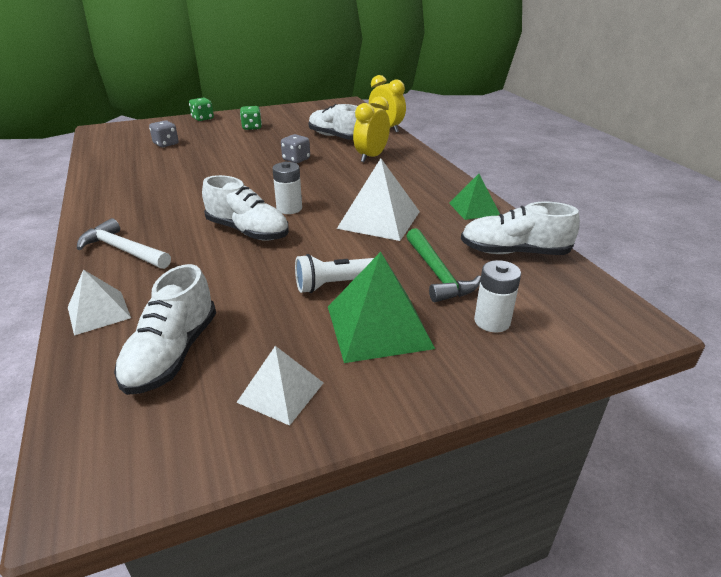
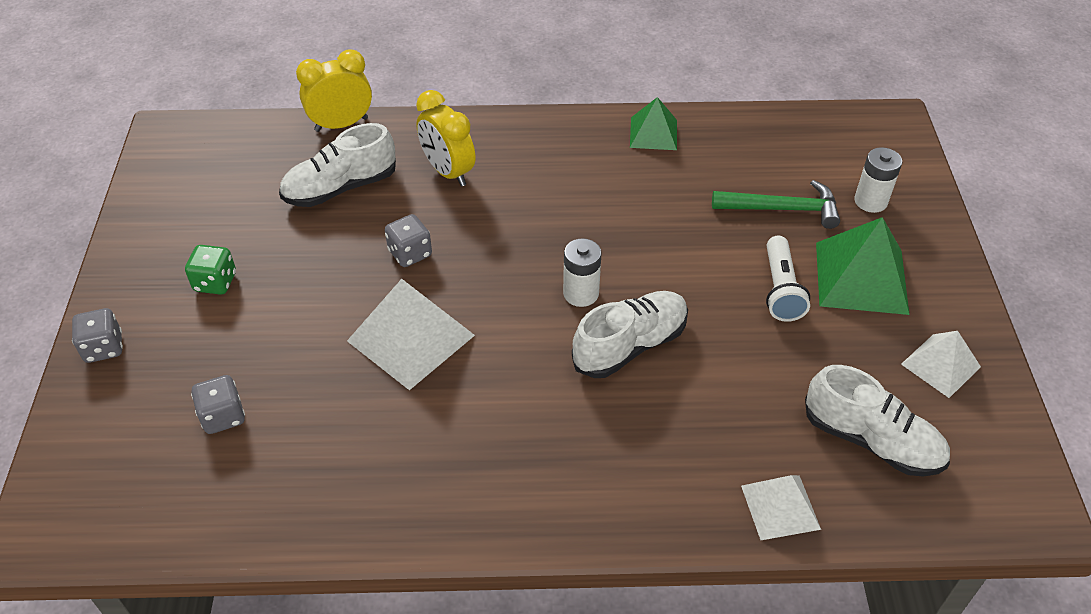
camera: 70 degrees left, 15 degrees up
white hammer [77,218,171,269] -> none
green dice [189,98,214,121] -> grey dice [72,308,123,363]
white pyramid [337,158,420,241] -> white pyramid moved to [347,279,475,390]
white shoe [461,202,580,255] -> none

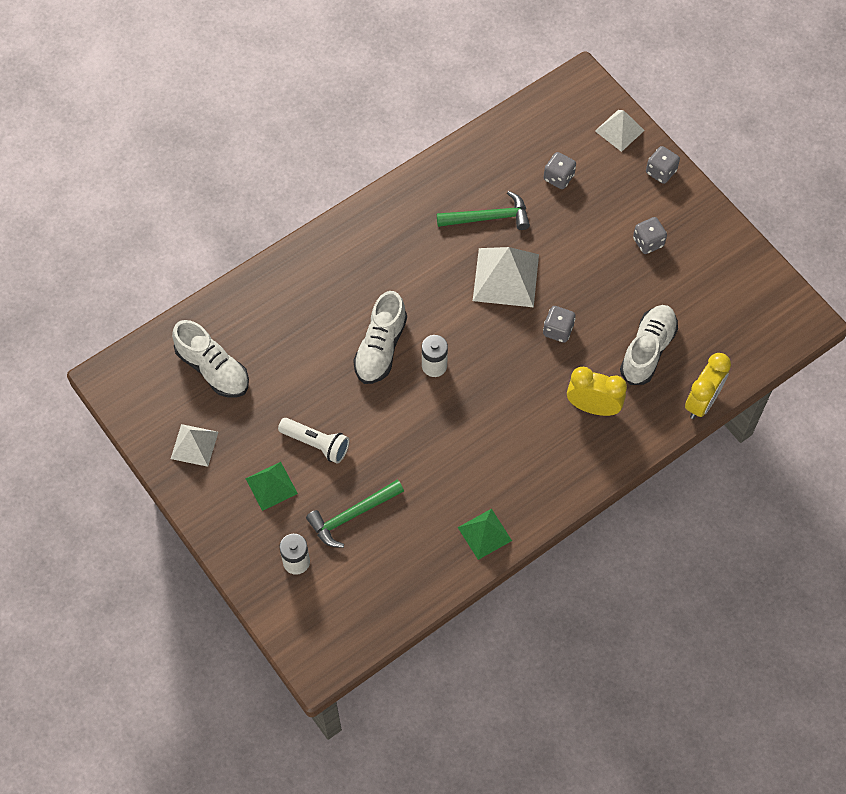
camera: 145 degrees right, 15 degrees up
green dice [185,245,236,295] -> grey dice [633,217,667,254]
white pyramid [741,475,821,540] -> white pyramid moved to [595,110,645,152]
white flashlight [766,236,810,322] -> white flashlight turned 150 degrees clockwise [278,418,350,464]
white shoe [805,365,950,477] -> white shoe turned 135 degrees counterclockwise [172,320,249,397]
green pyramid [816,217,910,315] -> green pyramid [245,462,298,511], size x0.61
none -> green hammer [437,191,530,230]

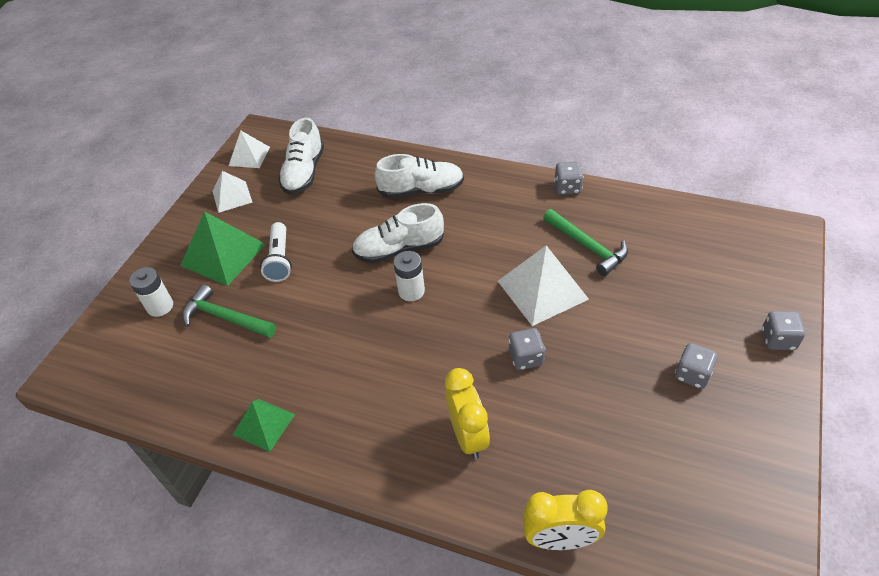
camera: 60 degrees right, 15 degrees down
green pyramid [245,462,298,511] -> green pyramid [180,211,266,286], size x1.64
grey dice [544,152,576,189] -> grey dice moved to [554,162,584,195]
white pyramid [595,110,645,152] -> white pyramid moved to [229,131,270,168]
white shoe [620,305,678,385] -> white shoe moved to [375,154,464,198]

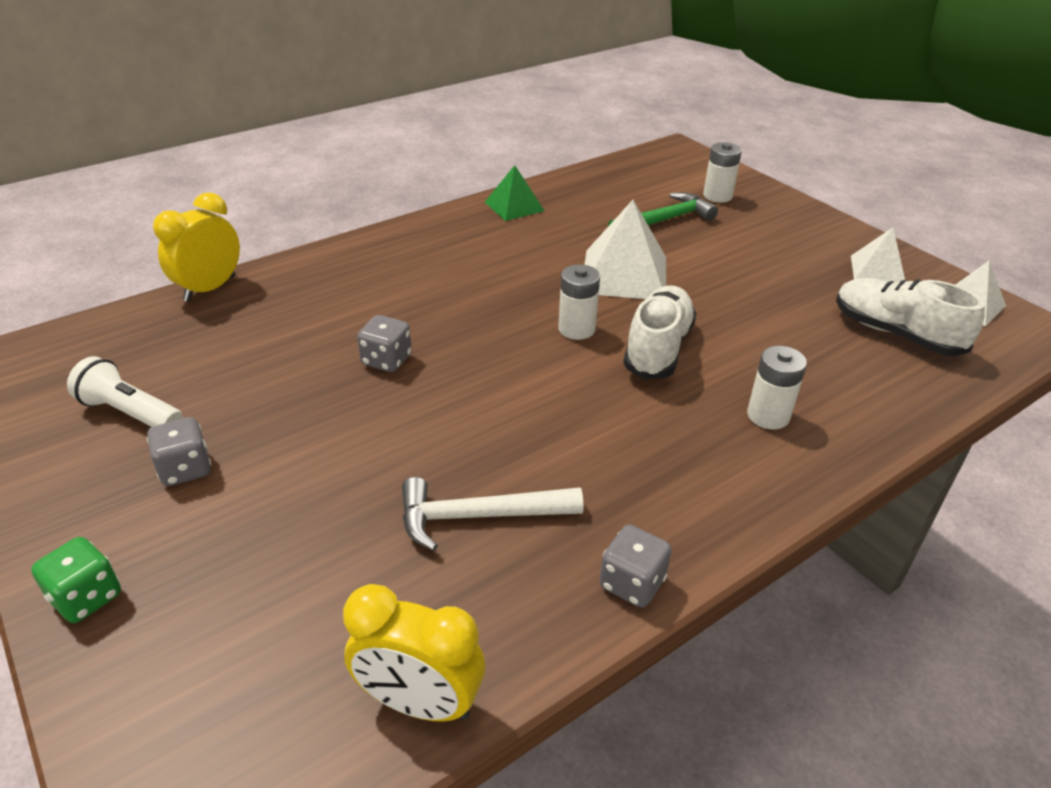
camera: 120 degrees right, 10 degrees down
green pyramid [180,211,266,286] -> none
white flashlight [260,222,292,282] -> white flashlight moved to [67,356,183,427]
white shoe [375,154,464,198] -> white battery [747,346,807,429]
yellow clock [445,368,490,459] -> yellow clock moved to [343,584,485,722]
white pyramid [498,245,589,326] -> white pyramid moved to [584,200,666,299]
green hammer [543,209,628,276] -> white hammer [402,477,583,551]
grey dice [762,311,805,350] -> green dice [31,537,121,623]

